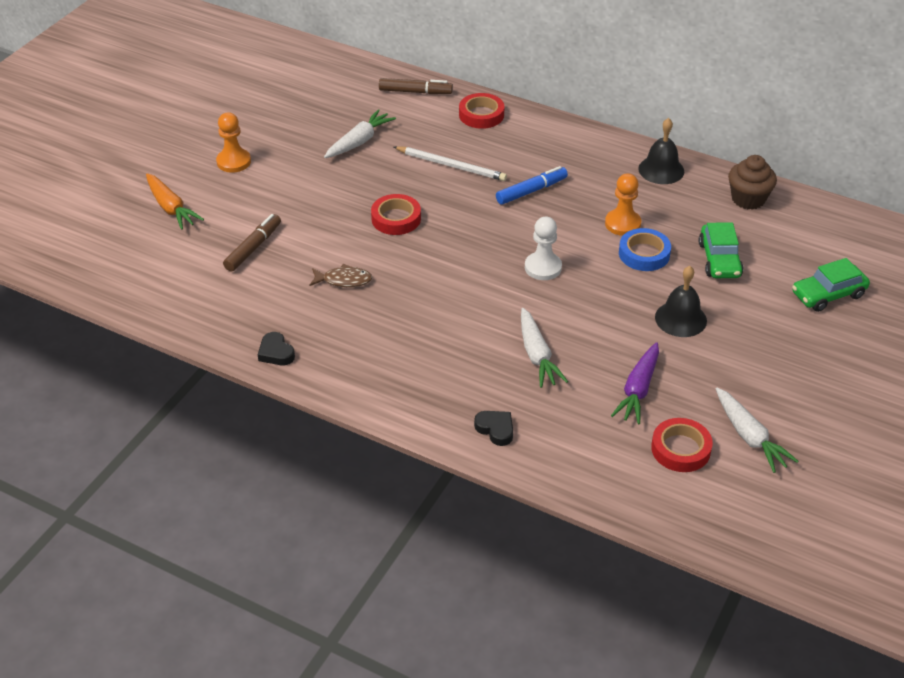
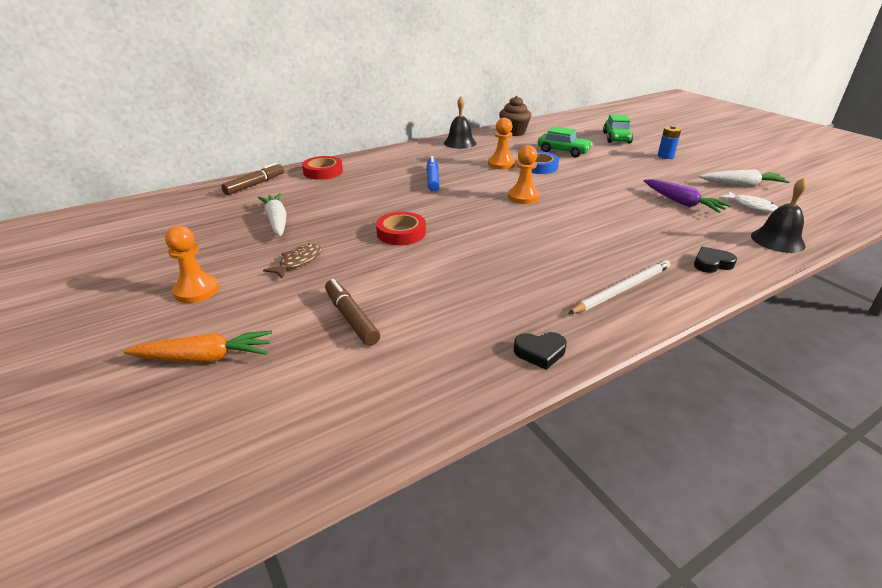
camera: 60 degrees left, 10 degrees down
brown fish [309,264,372,287] -> brown fish moved to [263,244,322,279]
white pencil [394,146,507,181] -> white pencil moved to [568,260,670,314]
white carrot [521,308,568,388] -> none
white pawn [525,217,562,280] -> orange pawn [508,145,540,204]
red tape [651,418,713,472] -> white fish [719,191,778,212]
black bell [655,266,707,337] -> black bell moved to [751,178,807,253]
none -> blue battery [658,126,681,159]

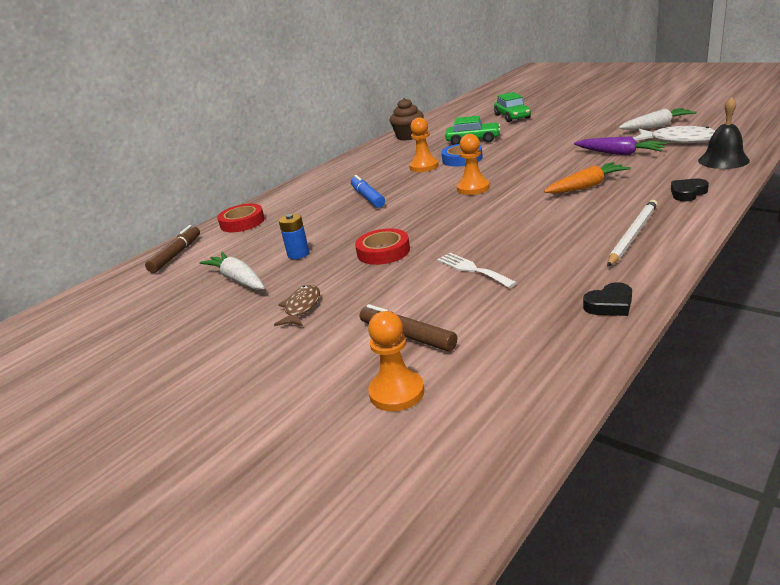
camera: 15 degrees left, 5 degrees down
orange carrot [124,330,272,363] -> orange carrot moved to [544,162,631,194]
orange pawn [165,226,219,303] -> orange pawn moved to [368,311,424,411]
black bell [444,97,476,149] -> none
blue battery [658,126,681,159] -> blue battery moved to [279,214,309,259]
white fish [719,191,778,212] -> white fish [634,126,716,143], size x1.53
none -> white fork [437,253,517,288]

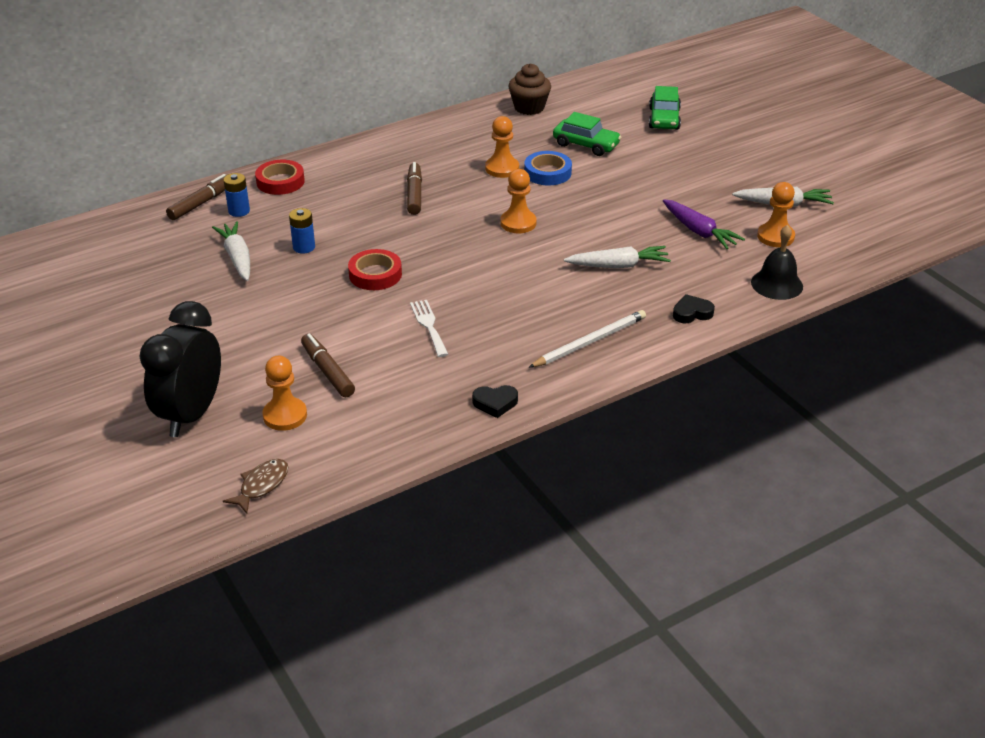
camera: 15 degrees right, 10 degrees up
brown fish [274,285,320,326] -> brown fish moved to [223,459,288,514]
blue marker [351,175,385,208] -> brown marker [407,162,422,215]
orange carrot [544,162,631,194] -> white carrot [564,246,671,269]
white fish [634,126,716,143] -> orange pawn [757,182,795,247]
none -> black clock [139,301,221,437]
none -> blue battery [223,173,250,217]

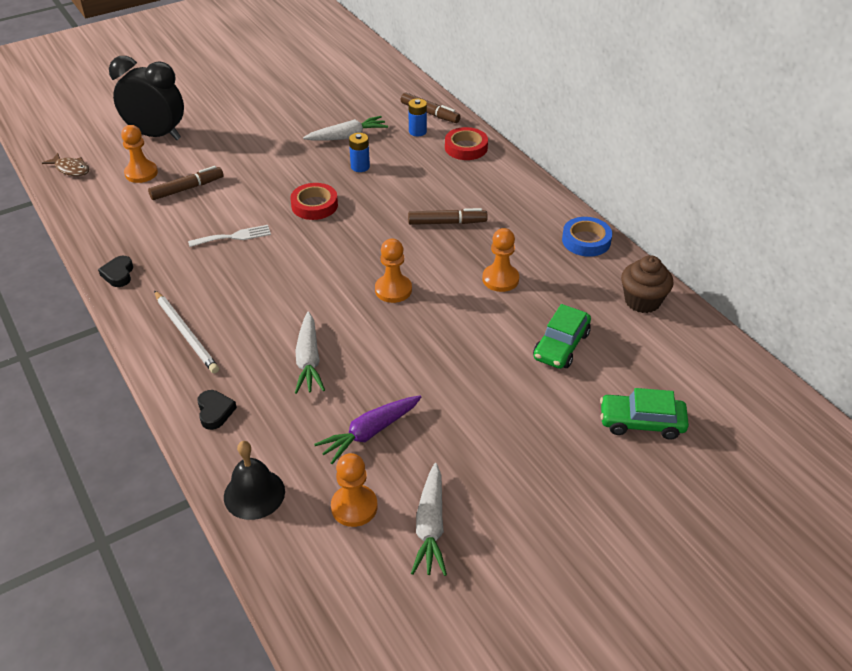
camera: 90 degrees right, 5 degrees up
blue tape [524,151,572,185] -> blue tape moved to [562,217,612,257]

